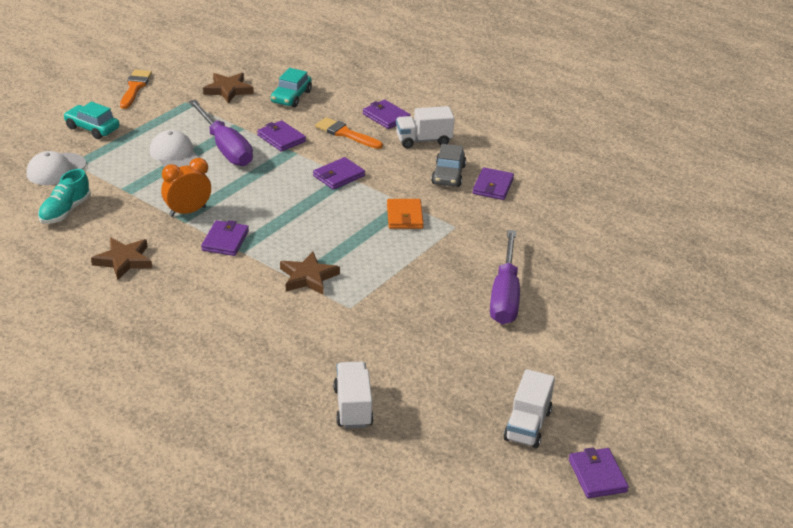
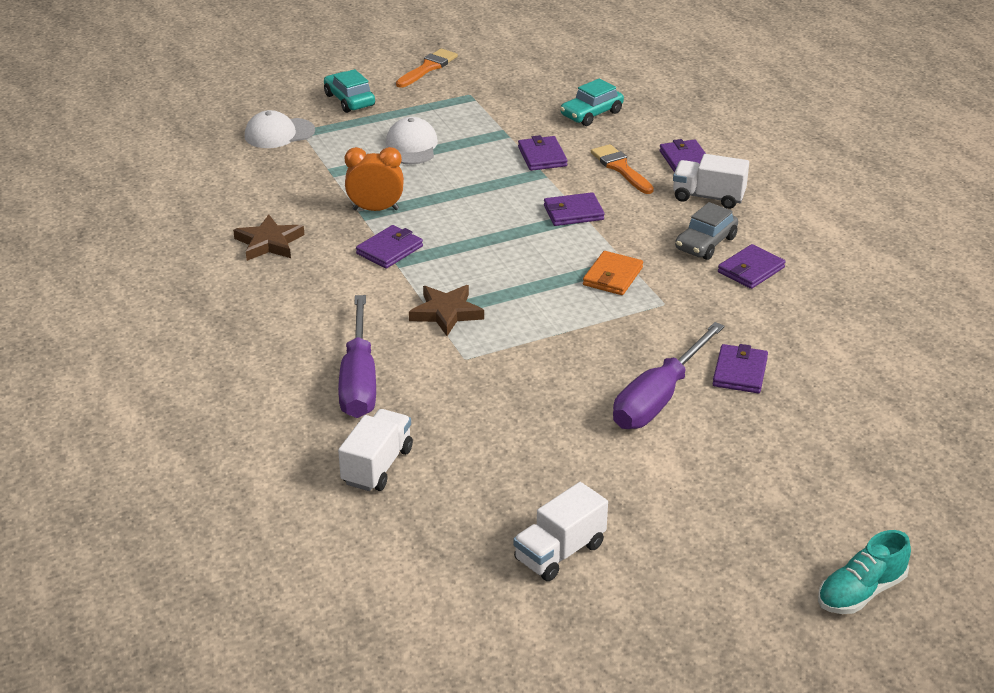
camera: 30 degrees right, 0 degrees up
turquoise shoe [38,169,91,224] -> turquoise shoe moved to [818,530,911,614]
purple screwdriver [189,100,253,166] -> purple screwdriver moved to [338,295,376,418]
brown star [203,73,254,103] -> none
purple wallet [569,447,629,498] -> purple wallet moved to [713,344,768,393]

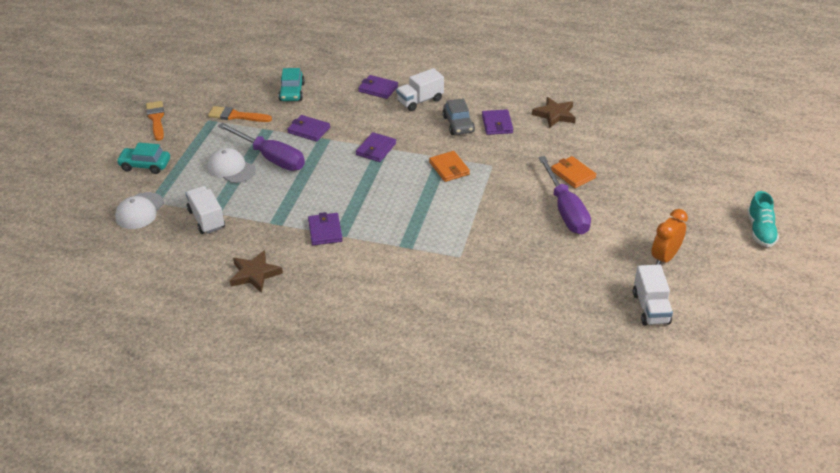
camera: 50 degrees left, 5 degrees up
purple screwdriver [338,295,376,418] -> purple screwdriver moved to [218,123,305,171]
white truck [338,409,413,491] -> white truck moved to [185,186,225,234]
orange clock [345,147,404,211] -> orange clock moved to [651,209,688,265]
brown star [409,285,484,336] -> brown star moved to [532,97,576,128]
orange brush [591,144,654,194] -> orange brush moved to [208,106,272,122]
purple wallet [713,344,768,393] -> orange wallet [551,156,596,188]

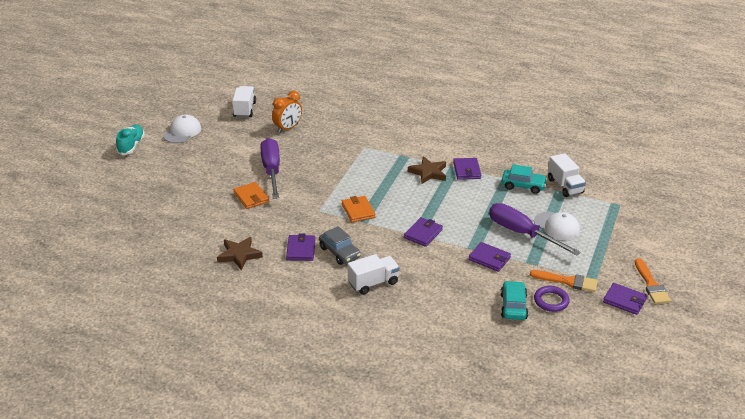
camera: 175 degrees left, 5 degrees down
white cap [115,192,164,229] -> white cap moved to [163,114,201,143]
turquoise car [116,143,170,174] -> turquoise car moved to [502,164,547,194]
brown star [230,250,283,293] -> brown star moved to [408,156,446,184]
purple wallet [358,75,398,99] -> purple wallet moved to [603,283,647,315]
grey car [442,98,475,135] -> grey car turned 150 degrees clockwise [319,226,361,265]
orange clock [651,209,688,265] -> orange clock moved to [272,91,302,133]
none -> purple ring [534,286,570,312]

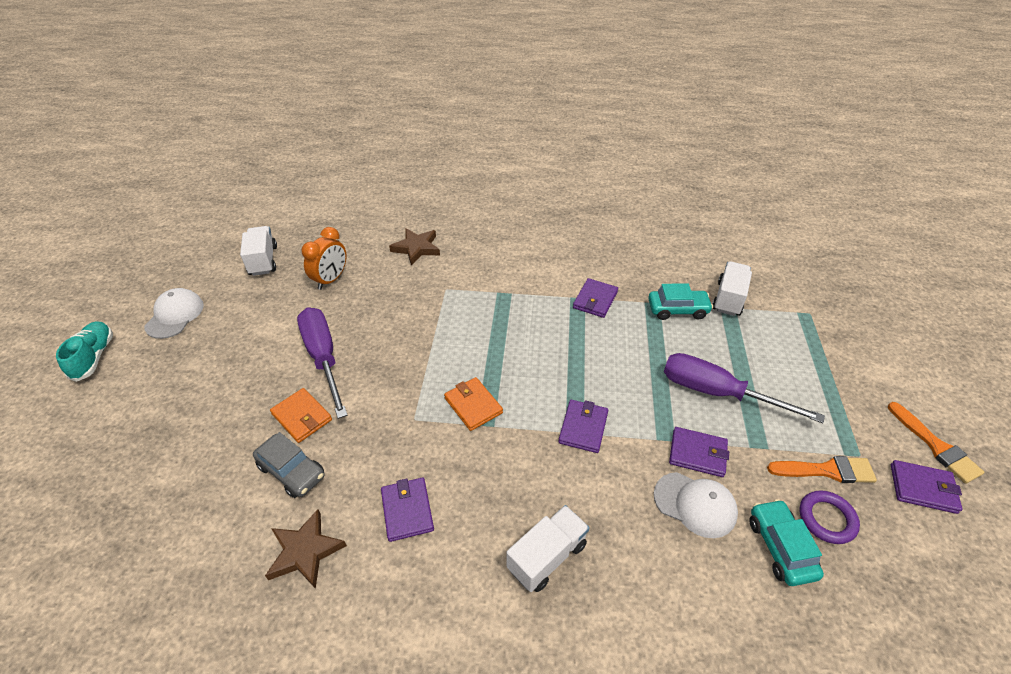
camera: 15 degrees left, 10 degrees up
grey car [319,226,361,265] -> grey car moved to [253,432,324,498]
brown star [408,156,446,184] -> brown star moved to [389,228,440,265]
purple wallet [453,158,482,180] -> purple wallet turned 45 degrees clockwise [573,278,618,318]
white cap [534,212,580,240] -> white cap moved to [654,472,738,538]
white truck [548,153,586,197] -> white truck turned 120 degrees counterclockwise [712,261,752,316]

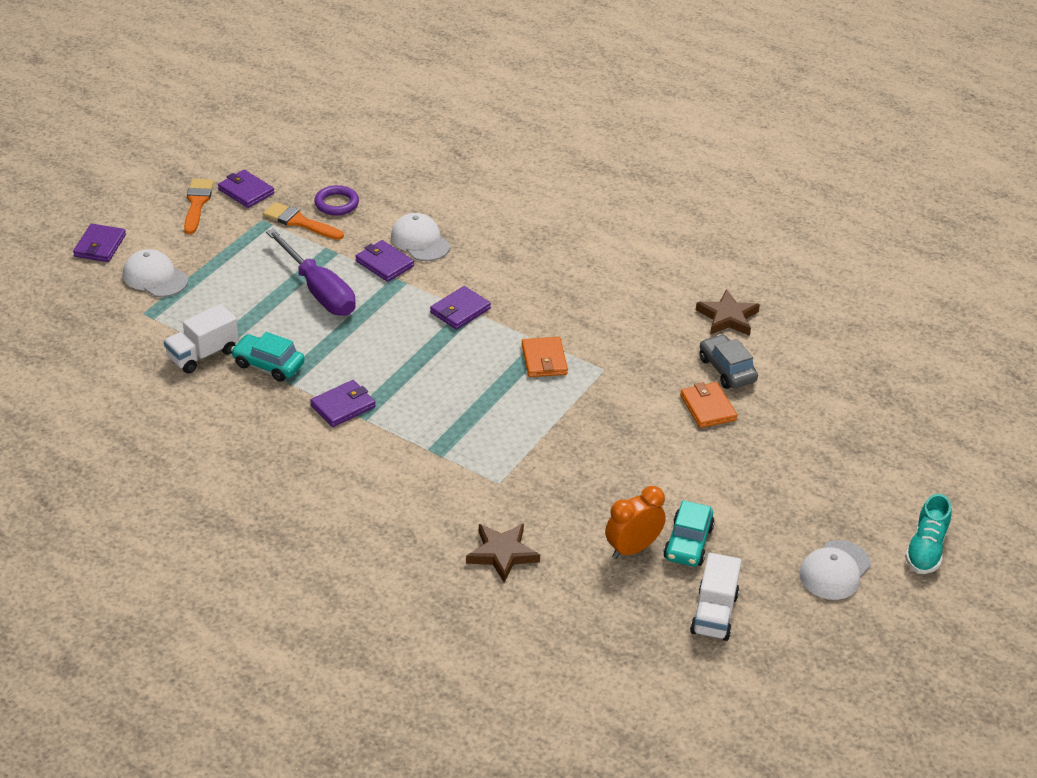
camera: 155 degrees left, 5 degrees down
purple screwdriver [297,307,348,419] -> none
purple wallet [381,477,434,542] -> purple wallet moved to [73,224,126,262]
white truck [506,505,590,592] -> none
turquoise car [749,499,824,586] -> turquoise car moved to [663,500,715,567]
none -> white cap [123,249,188,297]

